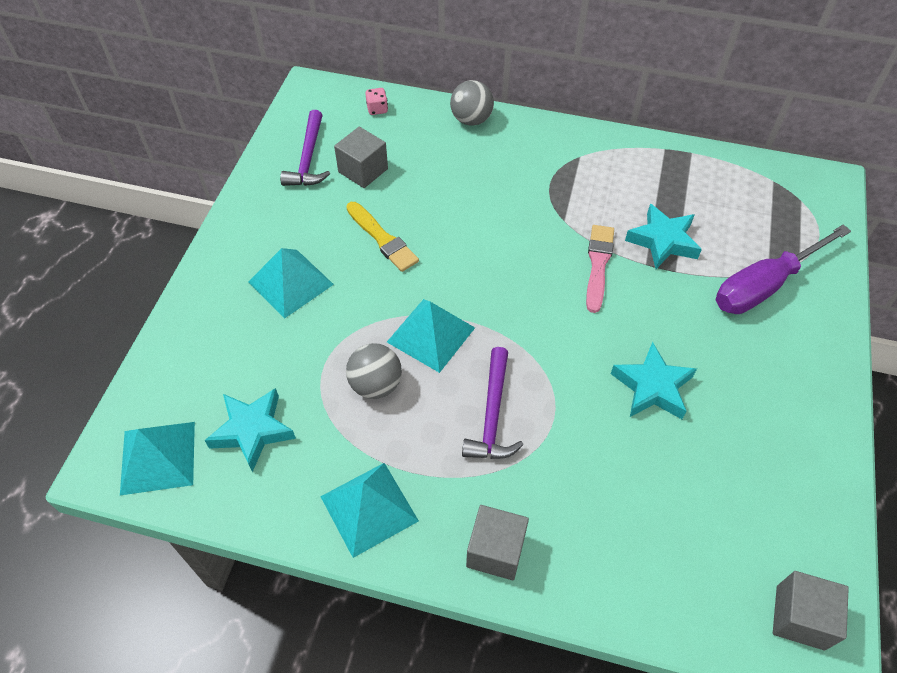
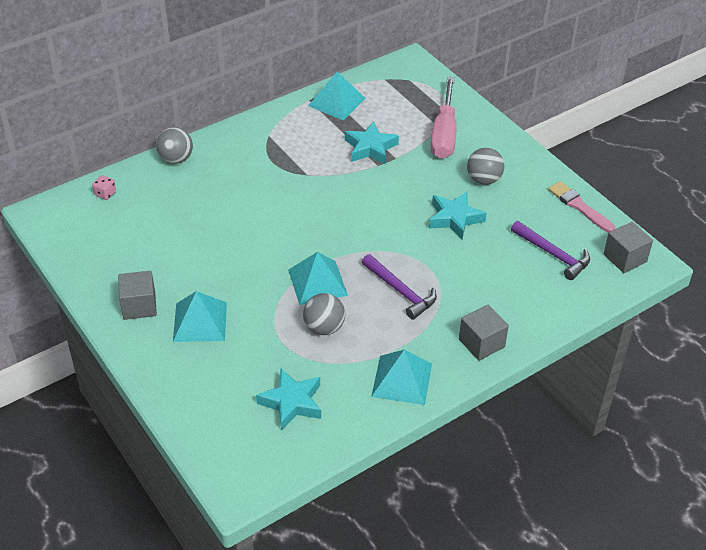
camera: 50 degrees left, 10 degrees down
turquoise pyramid [120,422,195,495] -> turquoise pyramid moved to [308,72,366,121]
purple hammer [280,110,330,186] -> purple hammer moved to [511,221,590,280]
grey cube [334,127,388,188] -> grey cube moved to [118,271,157,320]
yellow brush [346,202,419,272] -> none
pink brush [586,225,614,313] -> pink brush moved to [548,181,615,233]
purple screwdriver [716,225,851,314] -> pink screwdriver [431,76,457,159]
none -> grey ball [467,148,504,185]

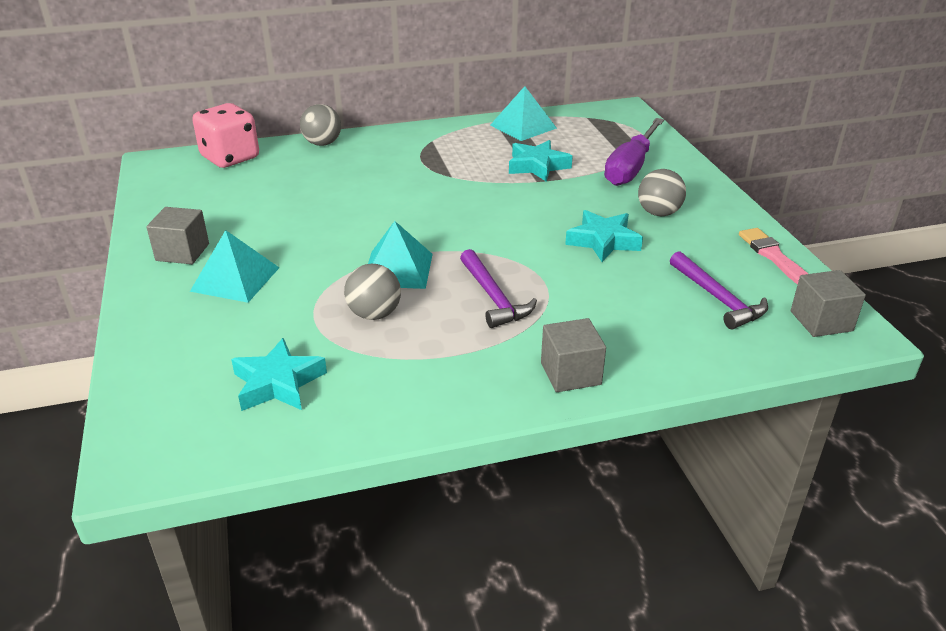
camera: 20 degrees right, 10 degrees down
pink dice [92,175,116,200] -> pink dice [192,103,259,168], size x2.49
turquoise pyramid [371,350,432,405] -> none
pink screwdriver [431,76,457,159] -> purple screwdriver [604,118,664,186]

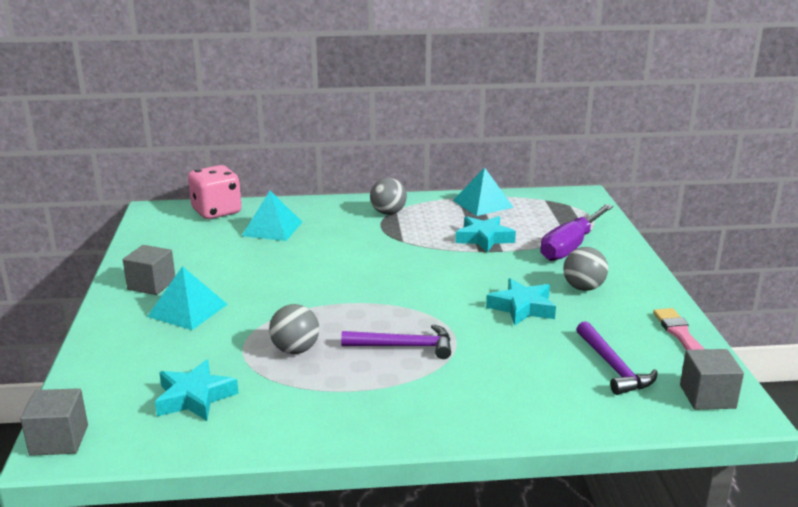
camera: 10 degrees right, 10 degrees down
grey ball [300,104,341,146] -> grey ball moved to [370,178,407,215]
turquoise pyramid [368,221,433,289] -> turquoise pyramid moved to [242,191,302,241]
purple hammer [460,249,537,328] -> purple hammer turned 75 degrees counterclockwise [341,324,451,359]
grey cube [541,318,606,392] -> grey cube moved to [20,388,88,456]

